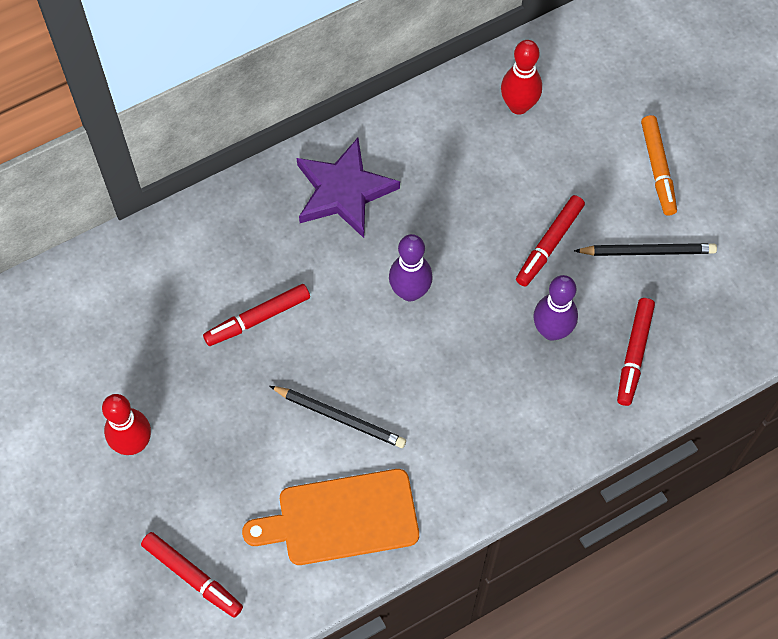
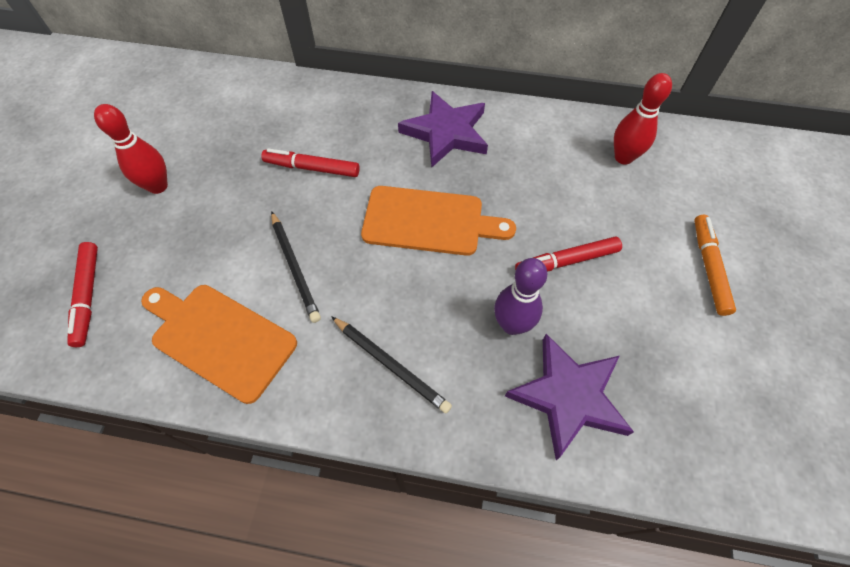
camera: 40 degrees right, 5 degrees down
purple bowling pin [389,234,433,302] -> orange cutting board [361,186,516,256]
black pencil [574,243,717,256] -> black pencil moved to [331,316,452,413]
red marker [617,298,655,406] -> purple star [505,334,634,460]
orange marker [641,115,677,216] -> orange marker turned 150 degrees clockwise [694,215,736,316]

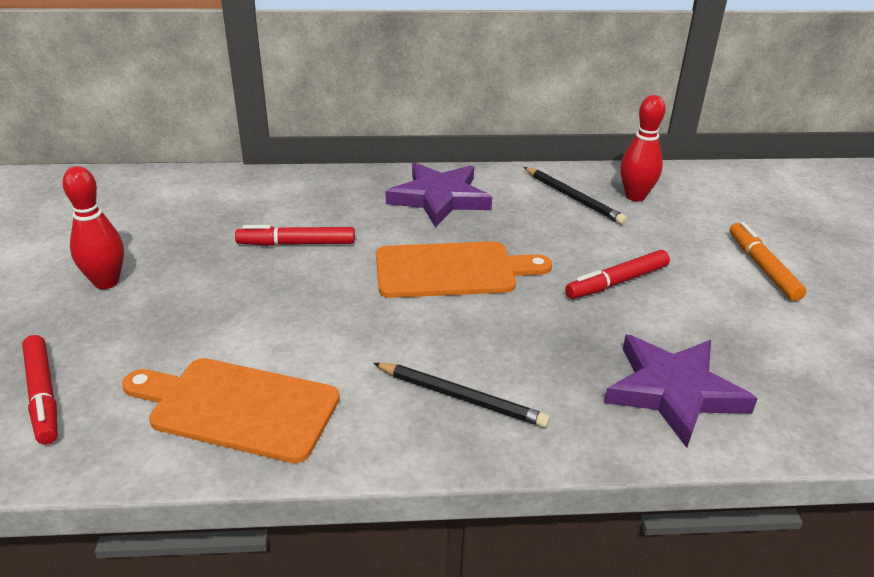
camera: 15 degrees left, 25 degrees down
black pencil [271,211,321,323] -> black pencil moved to [524,167,627,224]
purple bowling pin [494,258,547,335] -> none

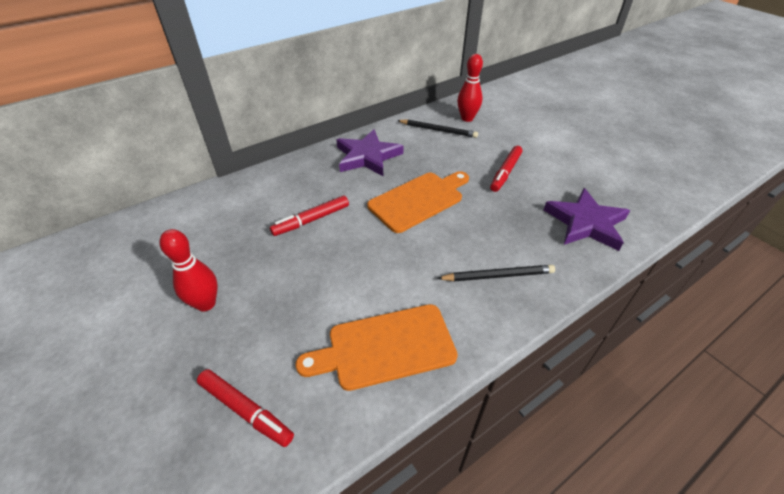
camera: 30 degrees left, 10 degrees up
orange marker [730,222,806,301] -> none

